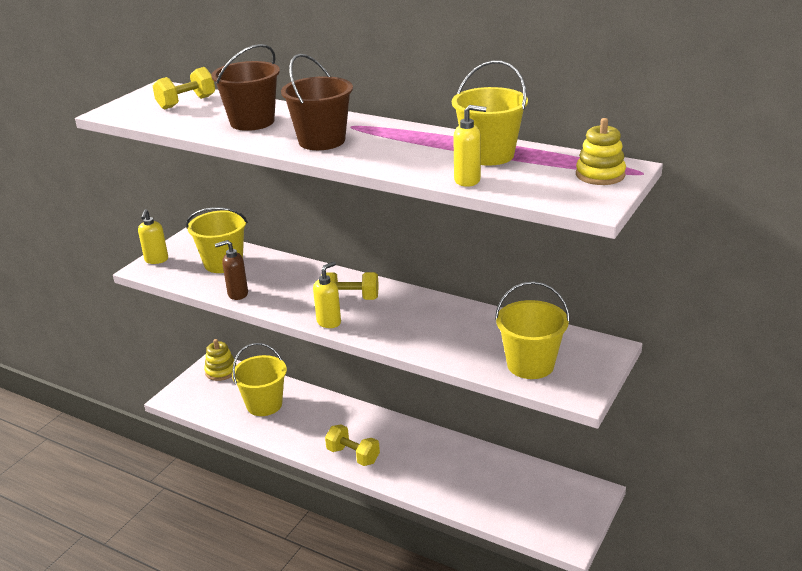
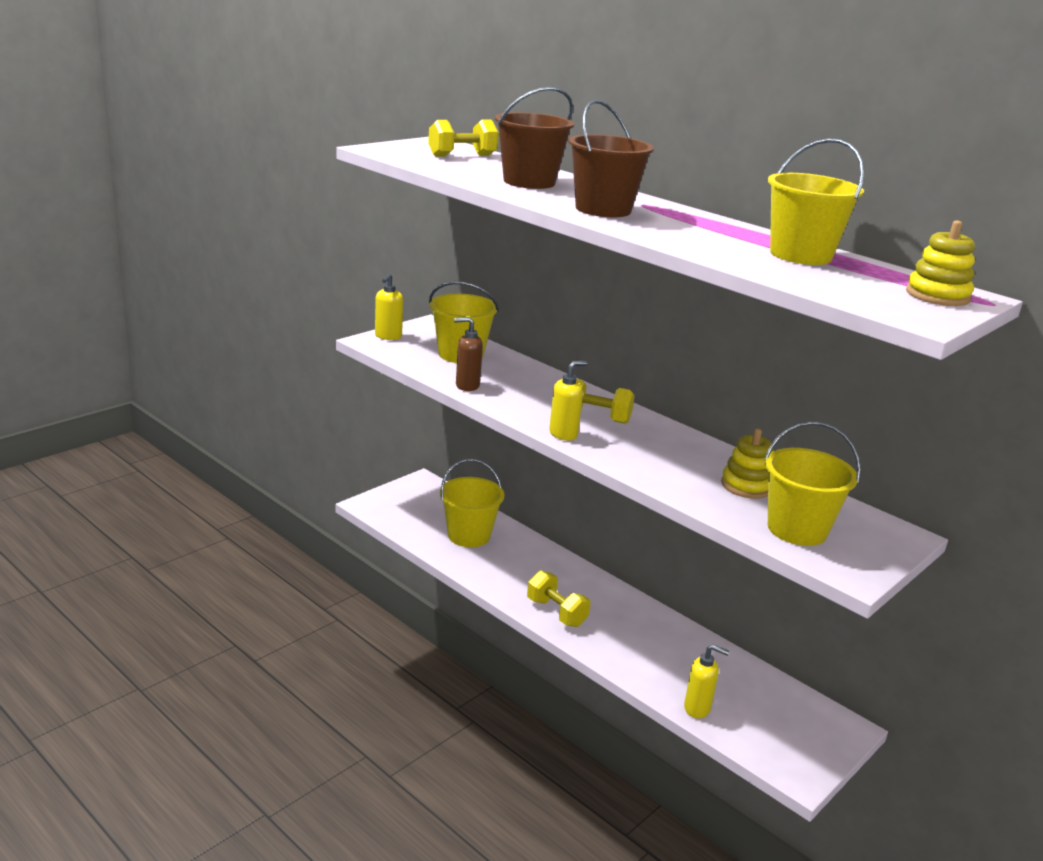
camera: 10 degrees right, 5 degrees down
yellow stacking toy [204,339,236,381] -> yellow stacking toy moved to [721,429,773,499]
yellow soap dispenser [453,105,486,187] -> yellow soap dispenser moved to [684,644,729,718]

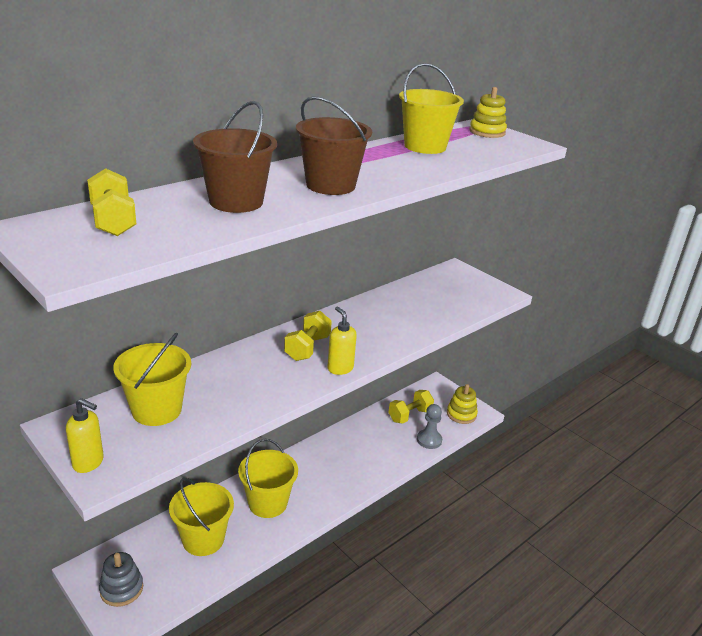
camera: 85 degrees left, 5 degrees up
brown soap dispenser [454,317,483,391] -> none
yellow dumbbell [527,570,590,627] -> yellow dumbbell moved to [388,390,434,424]
yellow soap dispenser [684,644,729,718] -> grey pawn [417,404,442,449]
yellow stacking toy [721,429,773,499] -> yellow stacking toy moved to [447,384,478,424]
yellow bucket [764,421,861,546] -> yellow bucket moved to [238,439,298,518]
none -> grey stacking toy [99,552,143,607]

